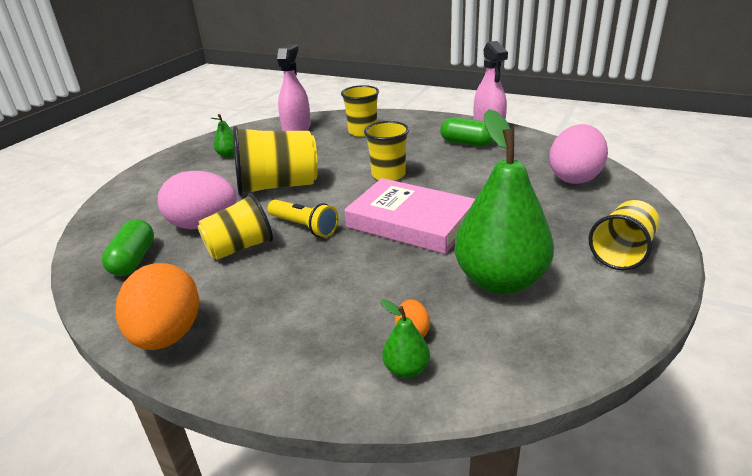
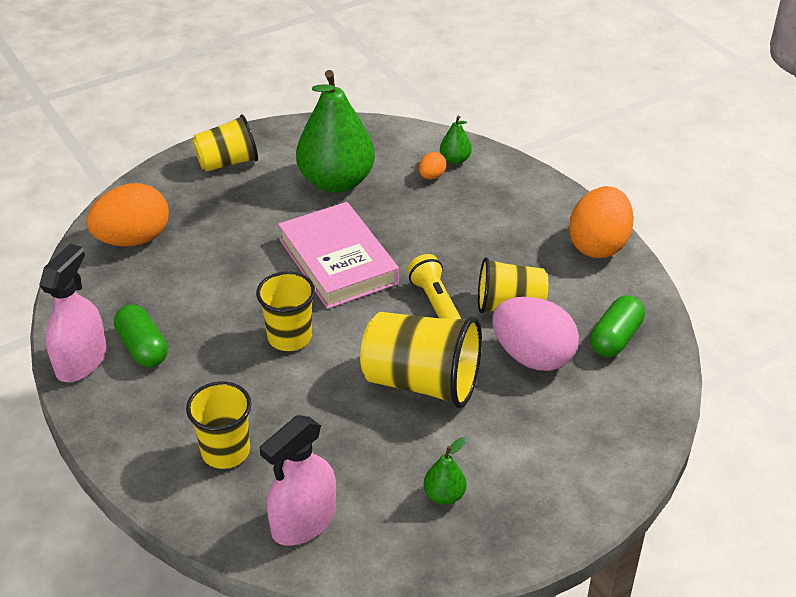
camera: 150 degrees left, 10 degrees up
pink egg [549,124,608,184] -> orange egg [86,183,169,246]

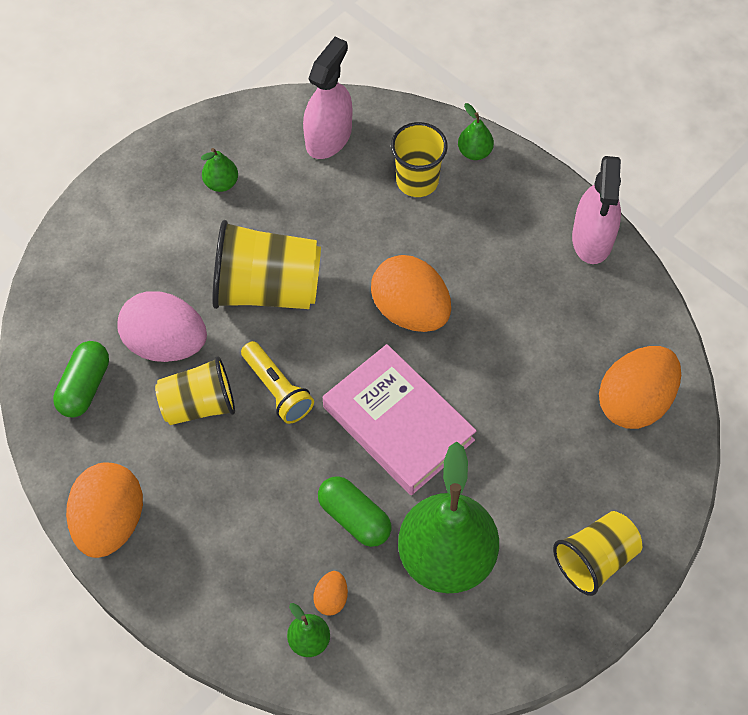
camera: 165 degrees right, 20 degrees up
green capsule [114,304,168,367] -> green capsule moved to [318,476,392,547]
yellow cup [256,271,315,351] -> orange egg [371,255,451,332]
none -> green pear [458,103,494,160]

